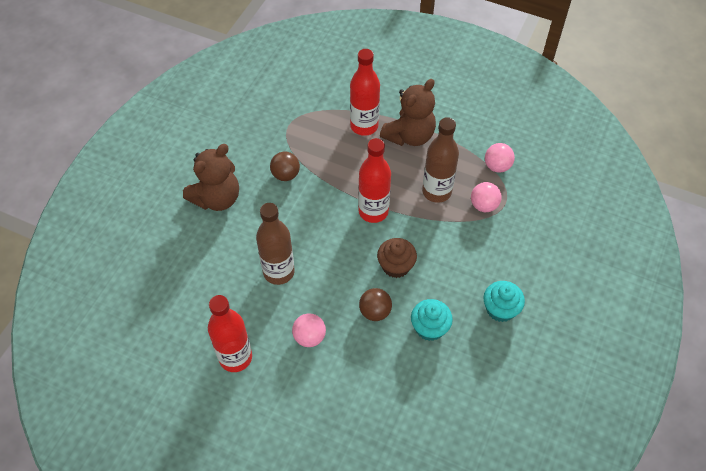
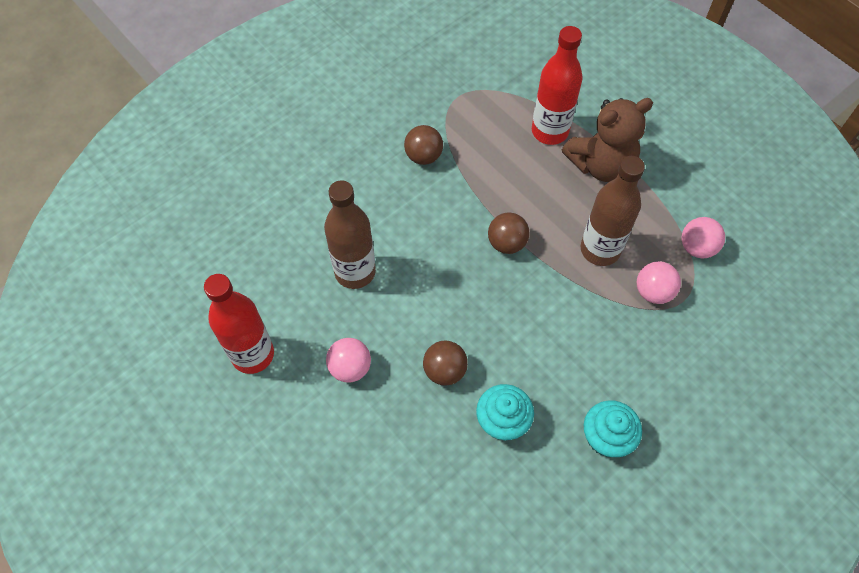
camera: 25 degrees right, 5 degrees up
brown teddy bear [183,144,239,211] -> none
red bottle [358,138,391,223] -> brown ball [488,212,529,254]
brown cupcake [377,238,417,278] -> none

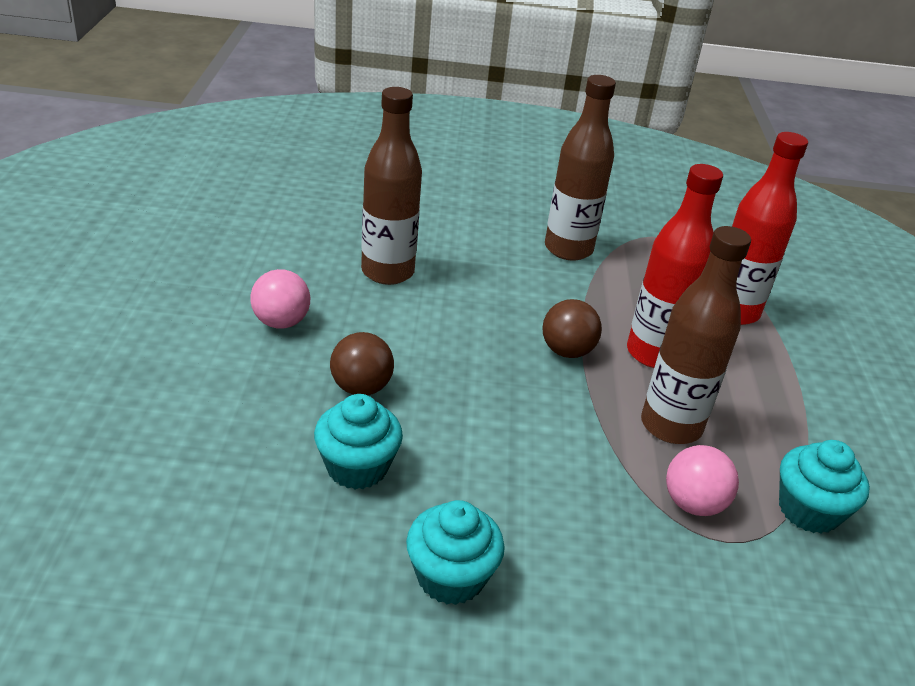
camera: 40 degrees right, 25 degrees down
red bottle [204,274,274,374] -> red bottle moved to [627,164,723,368]
brown ball [404,125,443,165] -> brown bottle [545,75,616,261]
brown teddy bear [562,98,653,182] -> none
pink ball [682,217,725,258] -> turquoise cupcake [779,440,870,534]

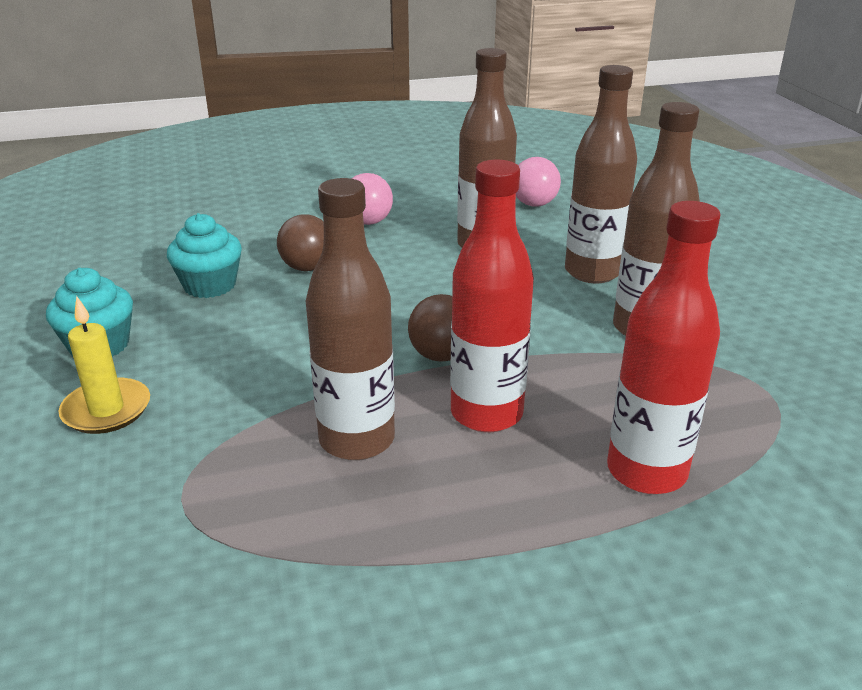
camera: 75 degrees right, 5 degrees down
pink ball [666,445,739,516] -> pink ball moved to [516,157,561,207]
turquoise cupcake [779,440,870,534] -> none
none -> yellow candle [58,296,150,434]
none -> brown bottle [565,65,637,283]

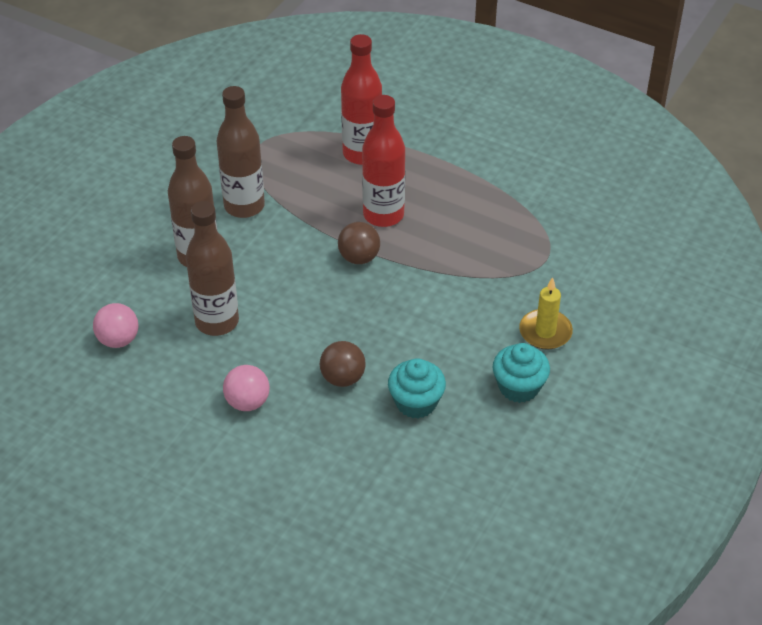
camera: 135 degrees left, 15 degrees up
brown bottle [306,178,395,460] -> none

